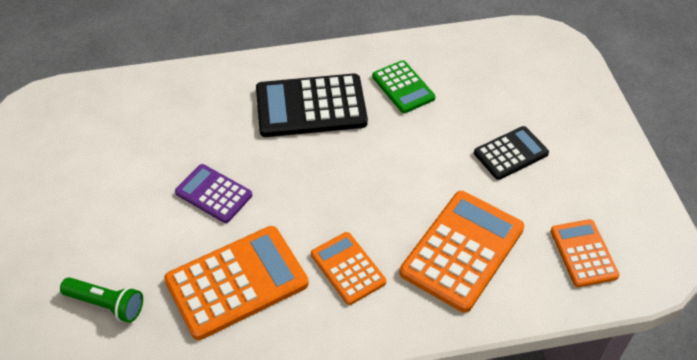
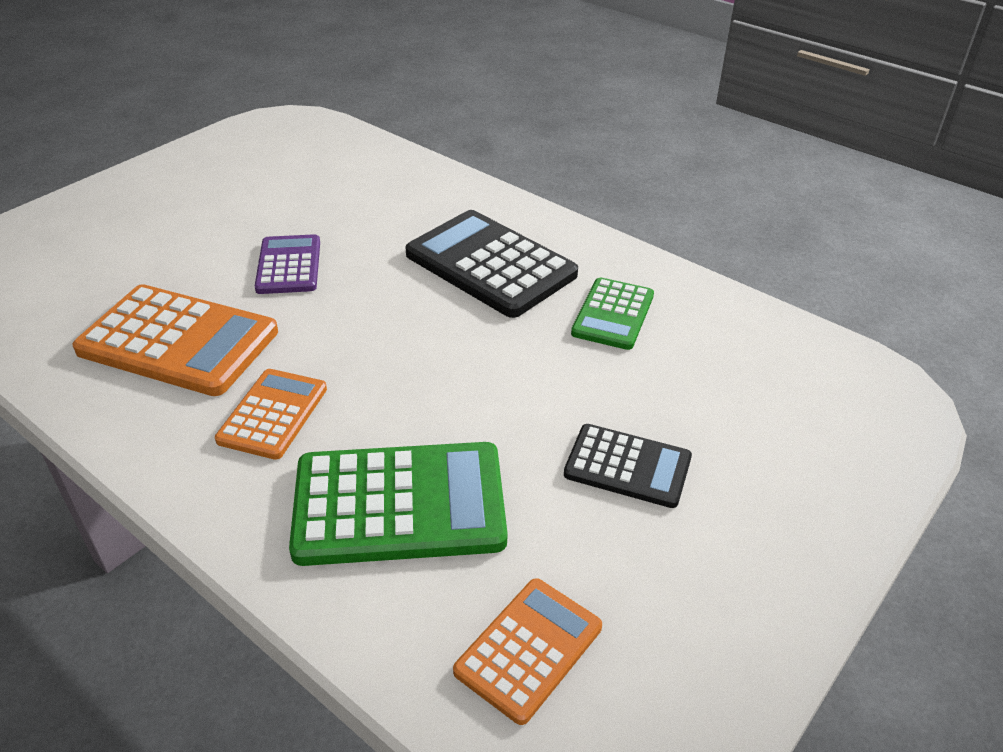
camera: 50 degrees right, 10 degrees down
green flashlight [60,277,143,323] -> none
orange calculator [400,191,524,313] -> green calculator [289,442,507,566]

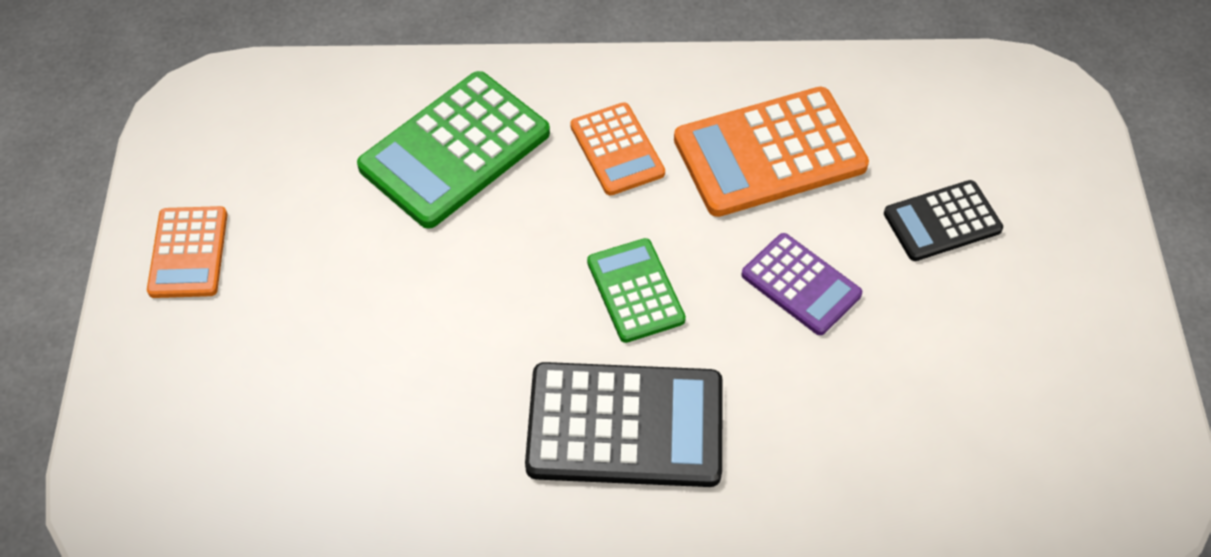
camera: 140 degrees right, 15 degrees up
orange calculator [453,578,602,725] -> orange calculator moved to [147,206,227,298]
black calculator [564,424,692,508] -> black calculator moved to [884,180,1003,261]
green calculator [571,277,654,350] -> green calculator moved to [587,238,686,343]

